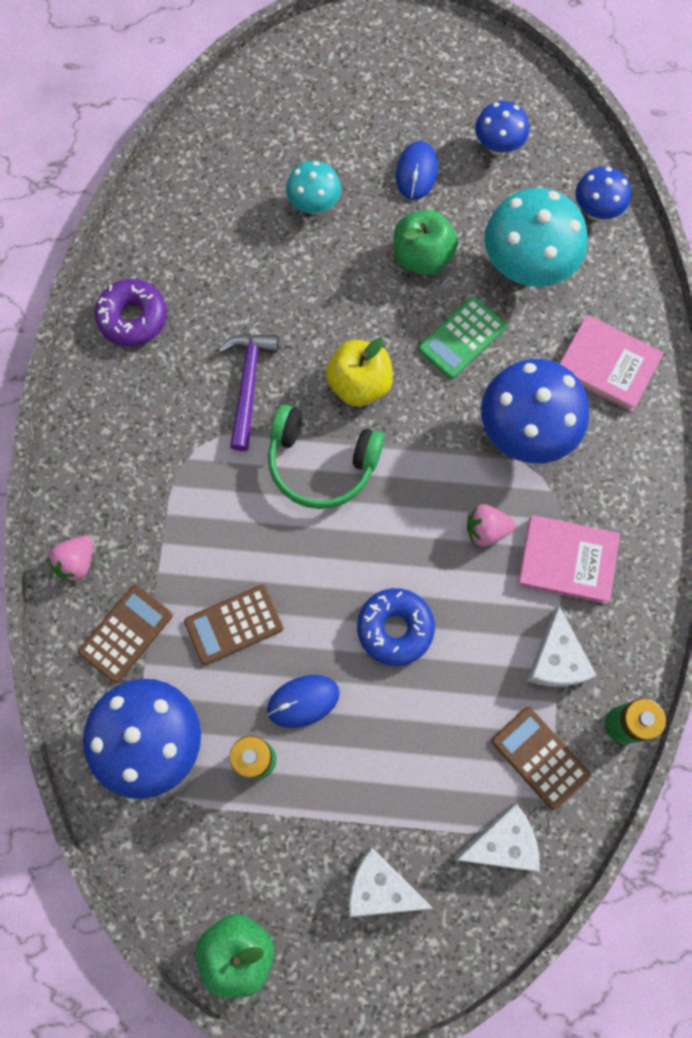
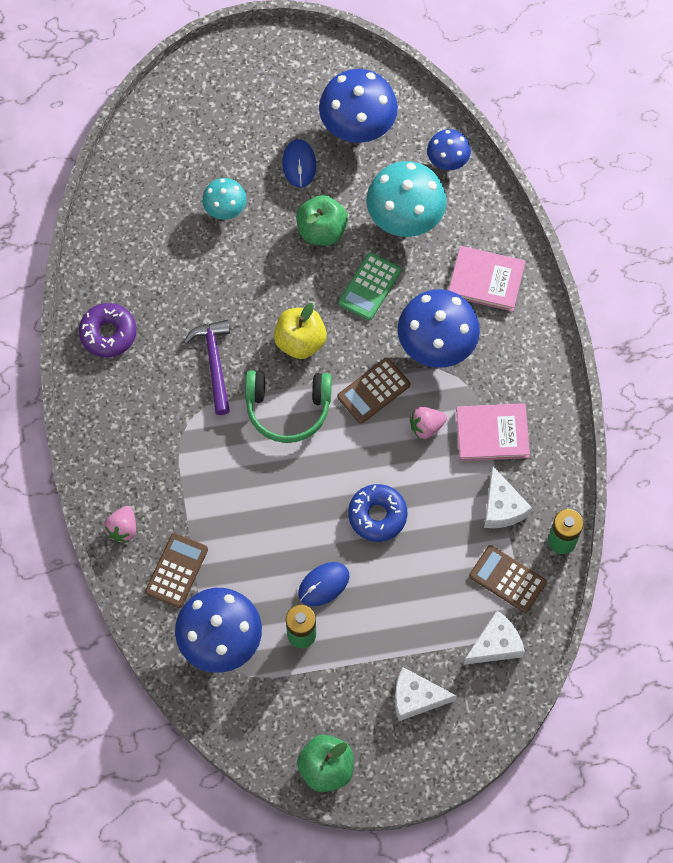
camera: 15 degrees left, 5 degrees down
brown calculator [184,585,283,665] -> brown calculator moved to [337,358,411,424]
blue mushroom [475,101,529,155] -> blue mushroom [319,69,398,143], size x1.79

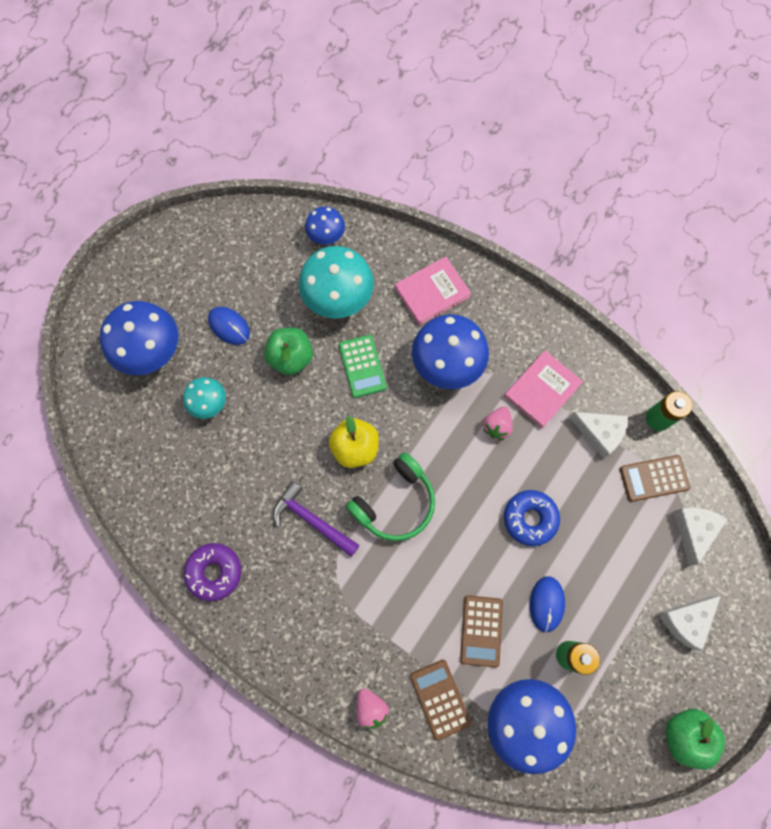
camera: 45 degrees left, 5 degrees up
blue mushroom [319,69,398,143] -> blue mushroom moved to [100,301,179,375]
brown calculator [337,358,411,424] -> brown calculator moved to [460,595,503,668]

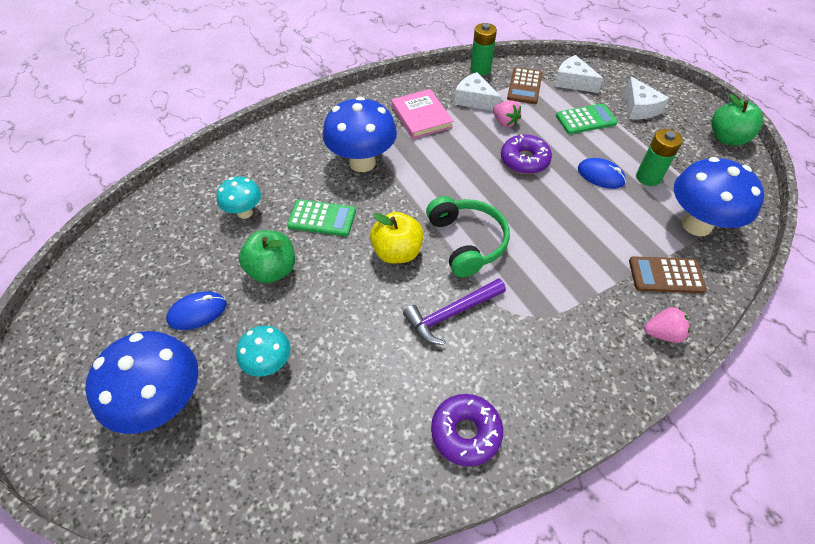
camera: 65 degrees left, 20 degrees down
turquoise mushroom [299,246,374,318] -> turquoise mushroom [217,177,261,219], size x0.56
blue mushroom [305,207,345,245] -> none
pink book [395,257,471,326] -> none
brown calculator [460,595,503,668] -> none
pink strawberry [483,406,513,440] -> pink strawberry moved to [493,100,521,128]
blue donut [504,490,560,546] -> purple donut [501,134,552,174]
white cheese [569,412,628,459] -> white cheese turned 105 degrees counterclockwise [454,72,501,111]
none -> green calculator [556,103,618,134]

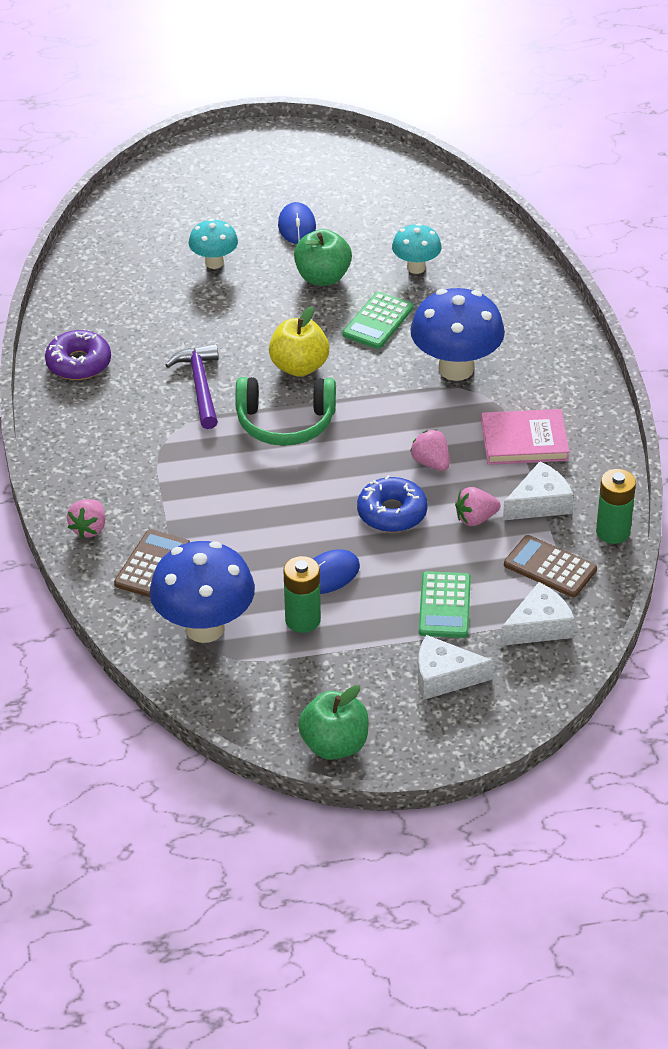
camera: 110 degrees right, 10 degrees down
blue mushroom [85,331,198,434] -> none
purple donut [501,134,552,174] -> blue donut [357,475,428,532]
none -> pink strawberry [410,429,450,471]

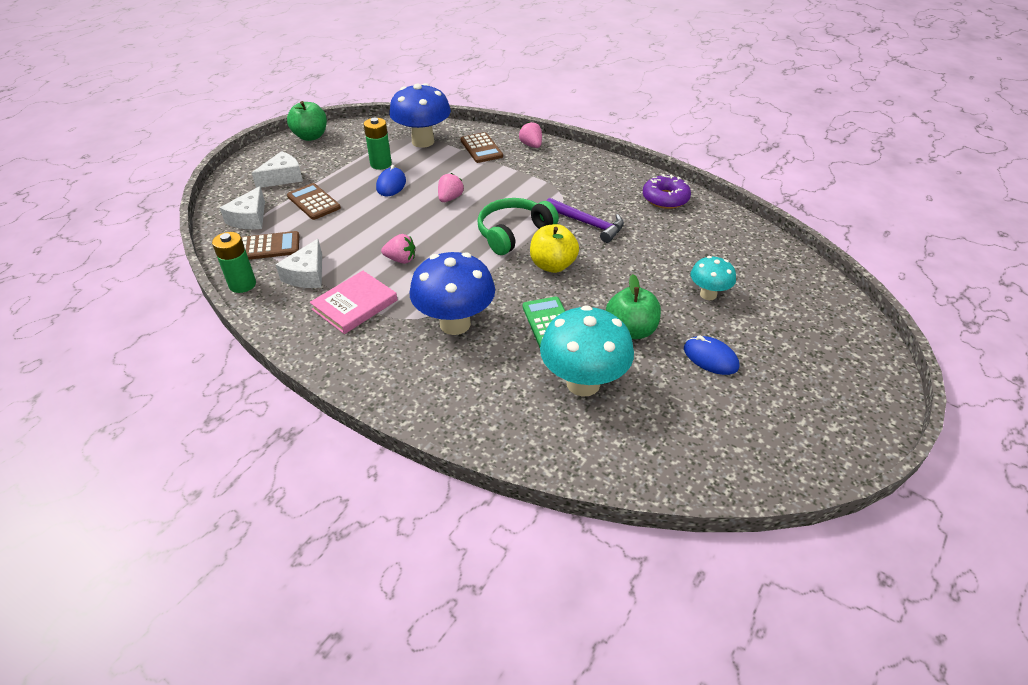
camera: 135 degrees right, 0 degrees up
blue donut [357,475,428,532] -> none
turquoise mushroom [392,223,442,274] -> turquoise mushroom [540,305,634,396], size x1.79
green calculator [419,571,471,638] -> brown calculator [287,183,341,220]
pink strawberry [455,487,500,526] -> pink strawberry moved to [438,173,464,202]

